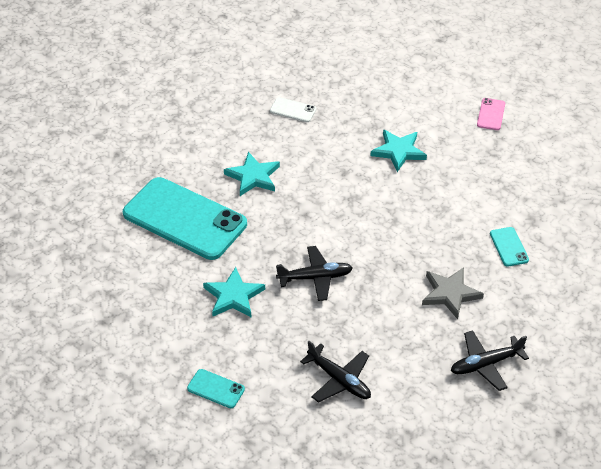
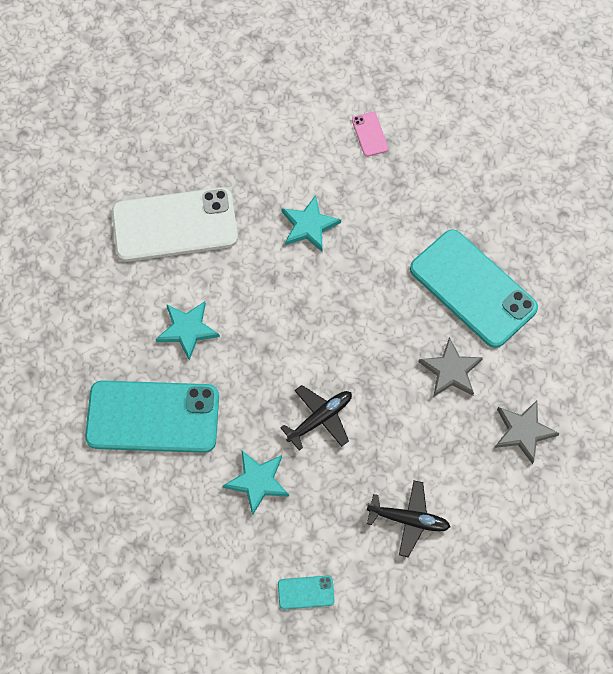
camera: 30 degrees left, 20 degrees up
white phone [270,97,316,122] -> white phone [112,187,238,262], size x2.48
black plane [451,330,529,391] -> grey star [495,400,560,464]
turquoise phone [490,227,529,267] -> turquoise phone [410,229,538,348], size x2.48

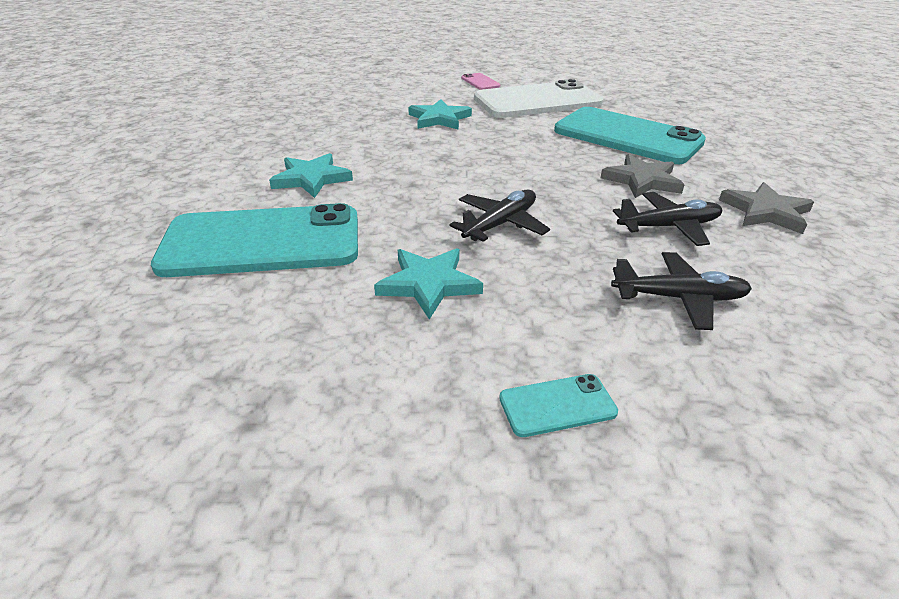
camera: 10 degrees left, 30 degrees down
white phone [112,187,238,262] -> white phone moved to [474,79,603,118]
none -> black plane [613,192,722,246]

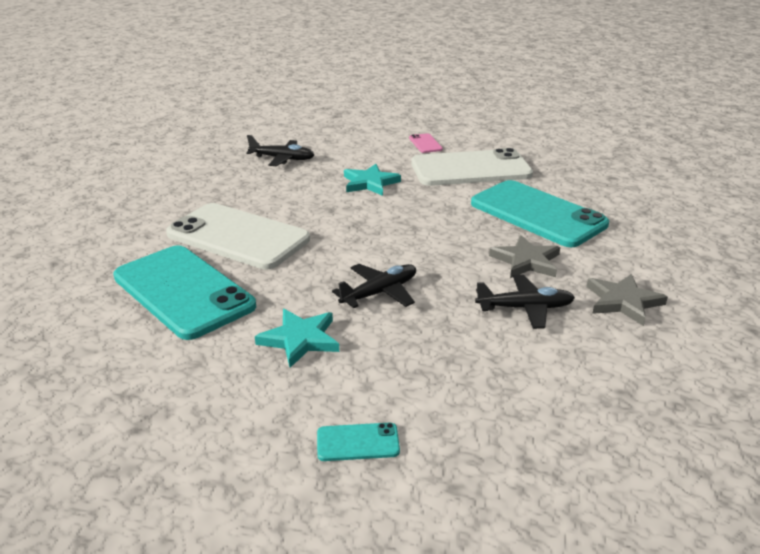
camera: 10 degrees right, 5 degrees down
turquoise phone [151,203,358,277] -> turquoise phone turned 45 degrees clockwise [113,245,256,340]
turquoise star [269,153,353,198] -> white phone [166,203,310,270]
black plane [611,252,752,330] -> black plane moved to [246,135,315,166]

